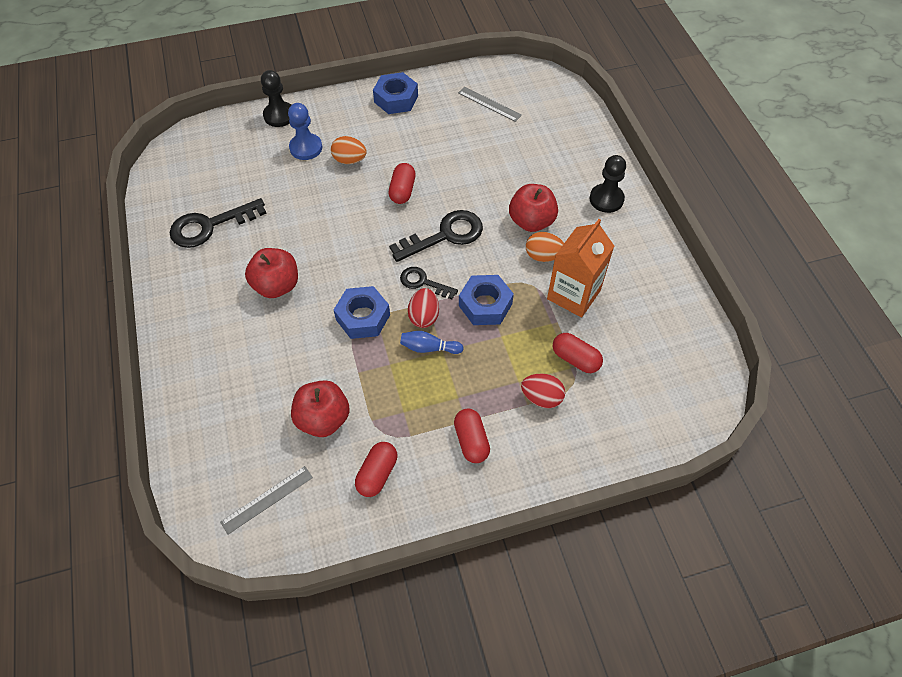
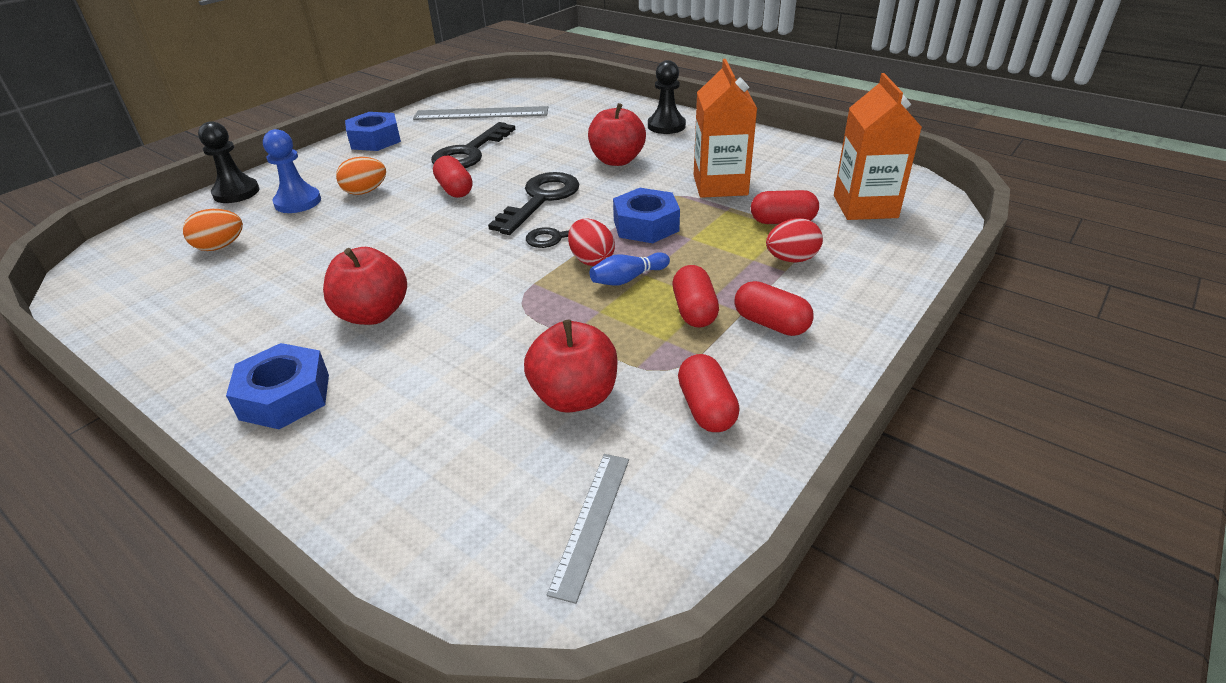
camera: 35 degrees left, 20 degrees down
black key [170,198,267,248] -> black key moved to [431,122,515,168]
blue nut [334,286,390,339] -> blue nut moved to [226,343,329,429]
grey ruler [458,87,522,122] -> grey ruler [413,106,548,120], size x1.65
orange egg [526,232,564,262] -> orange egg moved to [183,209,243,251]
none -> red capsule [673,265,719,328]
none -> orange carton [834,73,921,220]

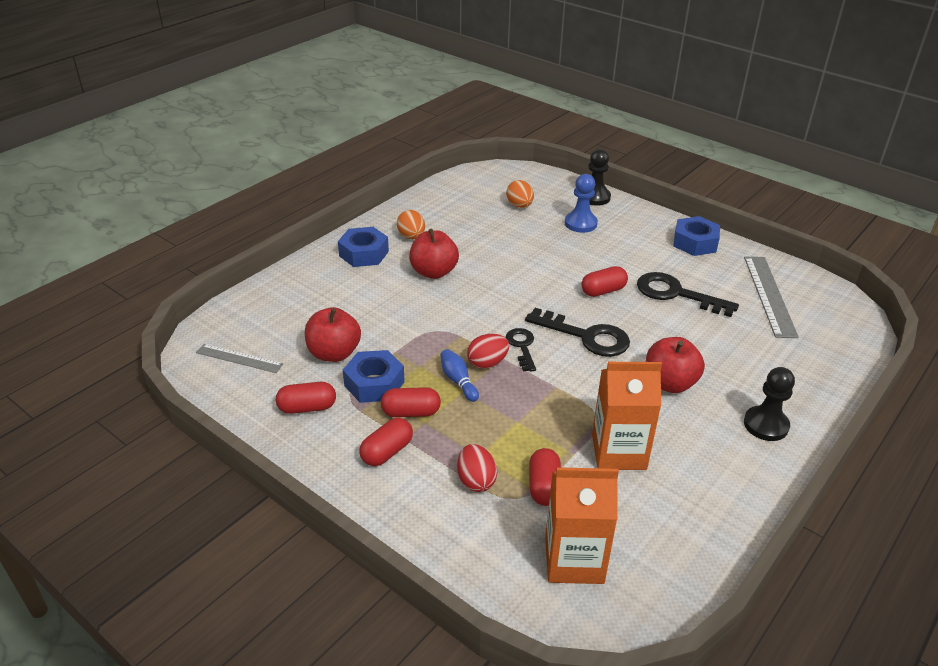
camera: 90 degrees right, 0 degrees up
orange egg [336,157,386,195] -> orange egg moved to [397,210,425,239]
blue nut [613,188,680,243] -> blue nut moved to [343,350,405,403]

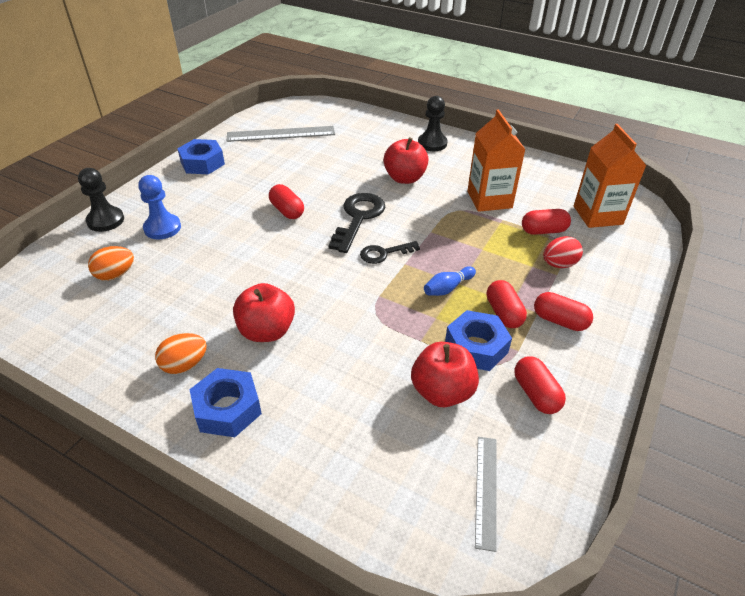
camera: 100 degrees left, 5 degrees up
red egg [467,334,509,369] -> none
black key [637,272,739,317] -> none

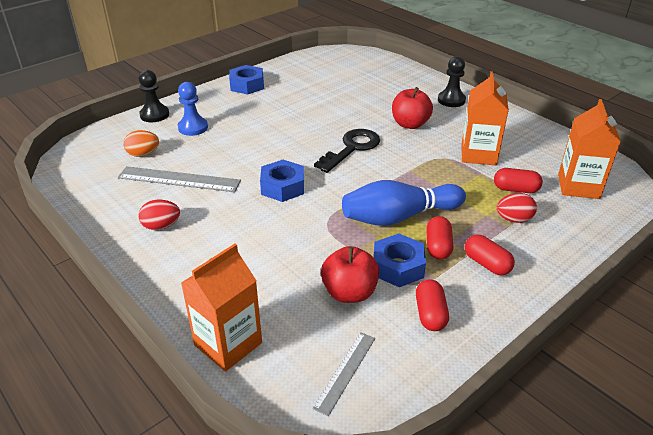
camera: 20 degrees right, 5 degrees down
orange egg [155,333,207,374] -> red egg [138,200,180,230]
blue nut [189,368,262,437] -> blue nut moved to [260,160,304,202]
grey ruler [227,126,335,142] -> grey ruler moved to [118,166,241,192]
red apple [233,283,295,342] -> none
red capsule [269,184,304,219] -> none
black key [360,241,420,264] -> none
blue bowling pin [424,266,476,296] -> blue bowling pin [342,180,466,226], size x2.21
none -> orange carton [181,244,262,372]

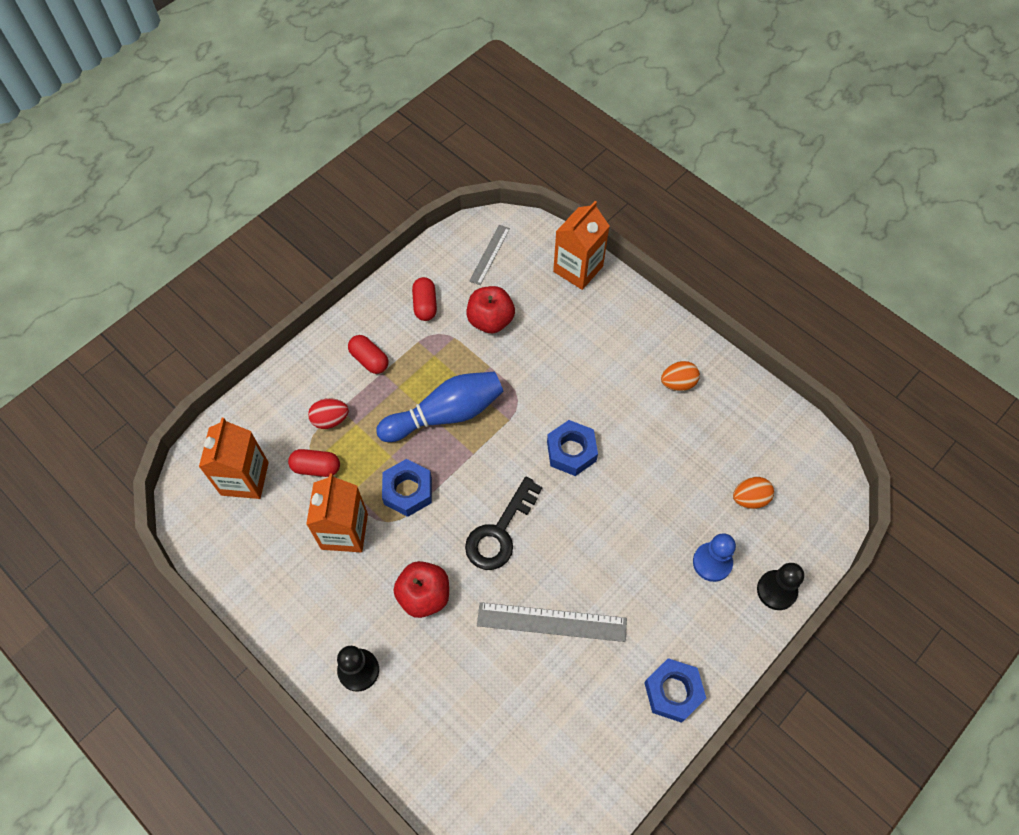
camera: 175 degrees right, 25 degrees up
grey ruler [118,166,241,192] -> grey ruler moved to [477,602,627,642]
red egg [138,200,180,230] -> orange egg [661,361,700,391]
blue nut [373,233,426,287] -> blue nut moved to [382,459,432,517]
red capsule [426,216,453,260] -> none

